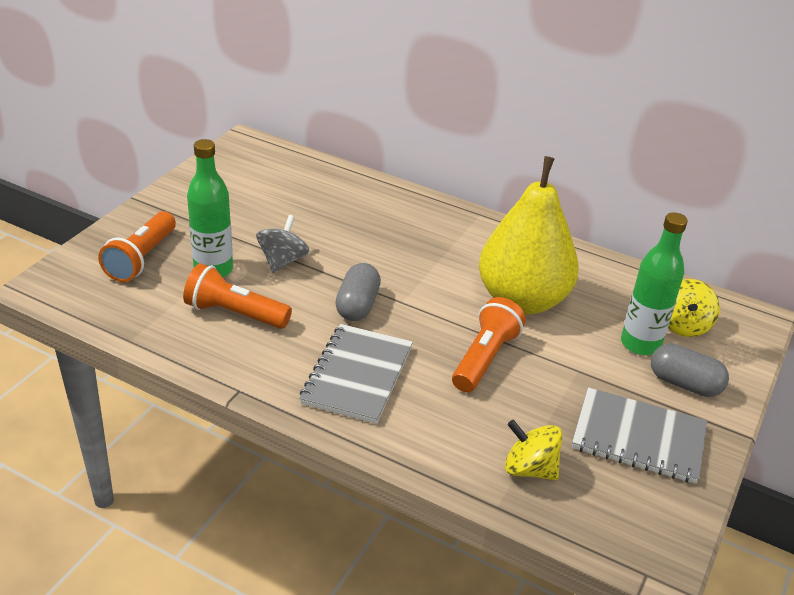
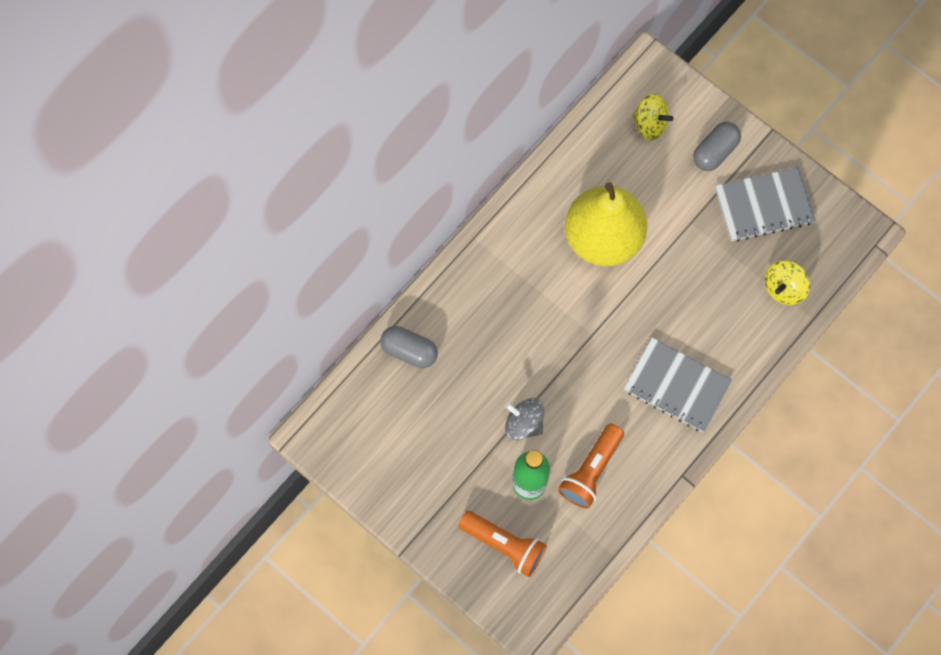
camera: 75 degrees left, 35 degrees up
grey capsule [335,263,381,321] -> grey capsule moved to [380,326,438,368]
orange flashlight [452,297,526,392] -> none
grey notebook [572,387,707,484] -> grey notebook turned 45 degrees clockwise [715,167,816,242]
green bottle [621,212,688,355] -> none

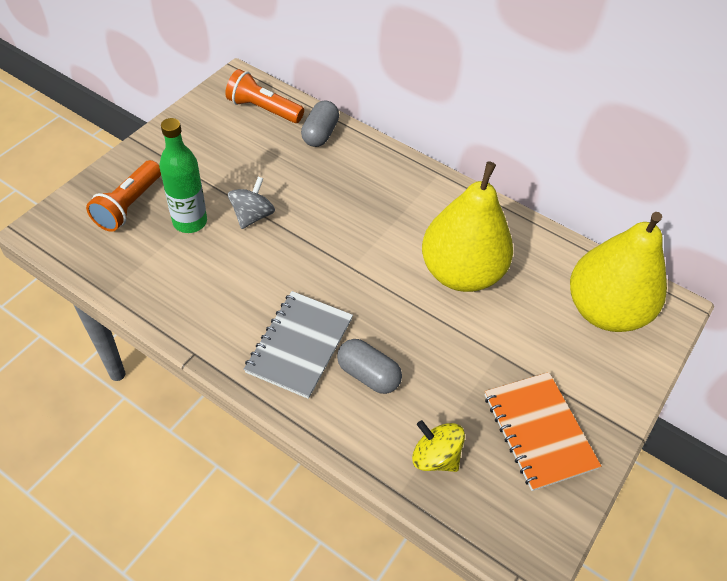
camera: 80 degrees right, 20 degrees down
orange flashlight [558,424,624,509] -> orange flashlight moved to [225,69,304,123]
yellow spinning top [632,94,673,140] -> yellow pear [570,212,667,332]
grey capsule [693,122,741,171] -> grey capsule moved to [337,339,402,394]
grey notebook [715,167,816,242] -> orange notebook [485,372,601,491]

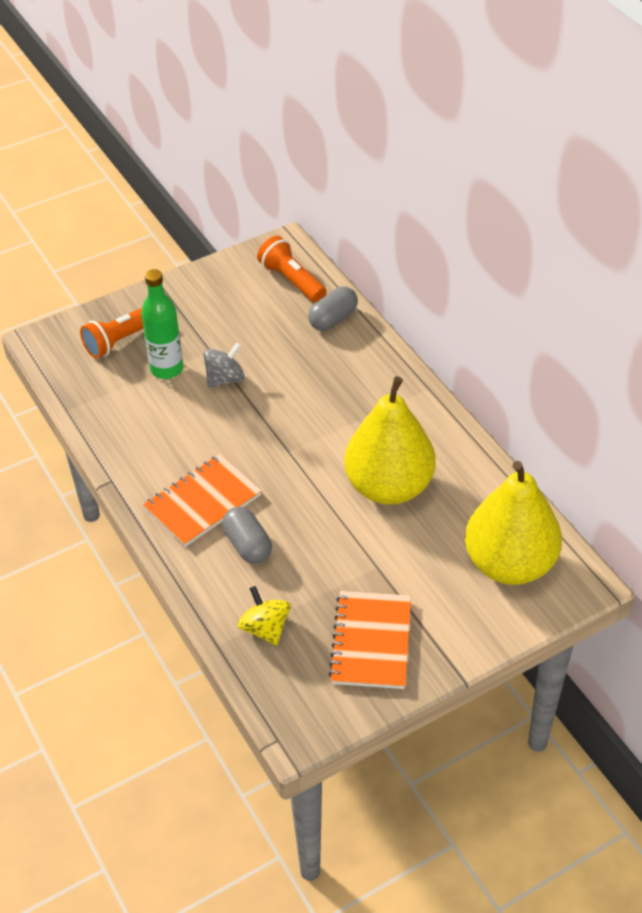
camera: 30 degrees right, 5 degrees down
grey notebook [244,291,353,399] -> orange notebook [143,454,262,547]

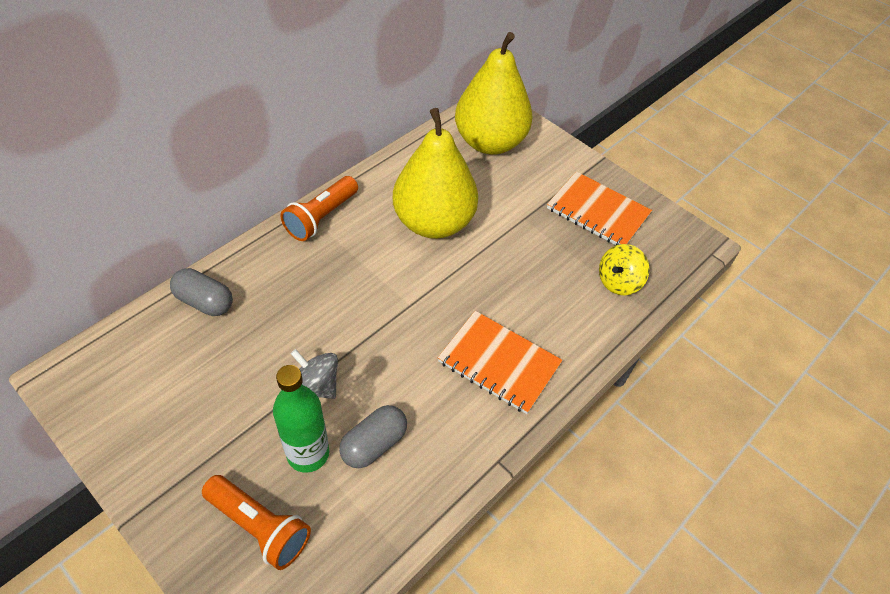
camera: 110 degrees left, 5 degrees up
grey capsule [222,507,272,564] -> grey capsule moved to [339,405,407,468]
orange flashlight [257,236,326,303] -> orange flashlight moved to [281,176,358,241]
orange notebook [329,591,411,689] -> orange notebook turned 45 degrees clockwise [547,171,652,245]

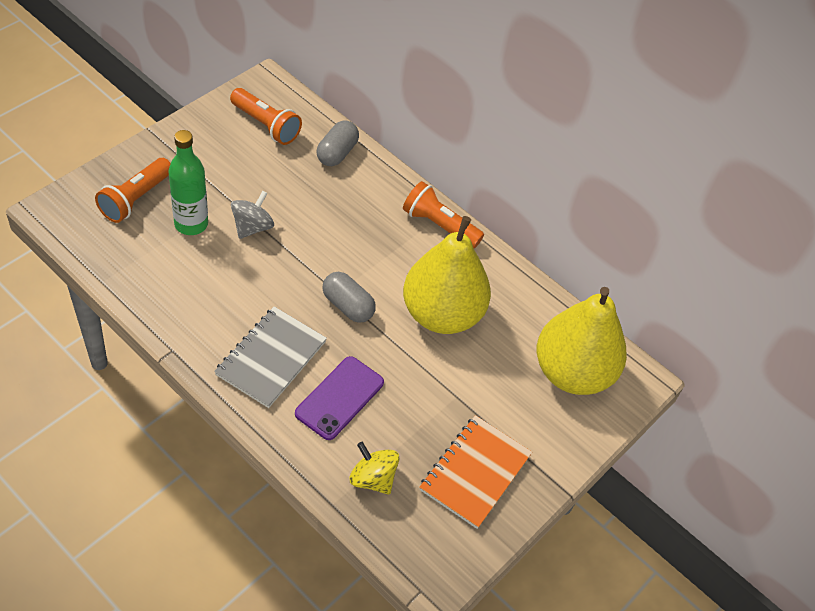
camera: 85 degrees right, 0 degrees up
grey capsule [339,405,407,468] -> grey capsule moved to [322,272,376,323]
orange notebook [438,311,563,414] -> grey notebook [214,306,327,408]
none -> orange flashlight [230,88,302,145]
none -> purple phone [295,356,384,440]

